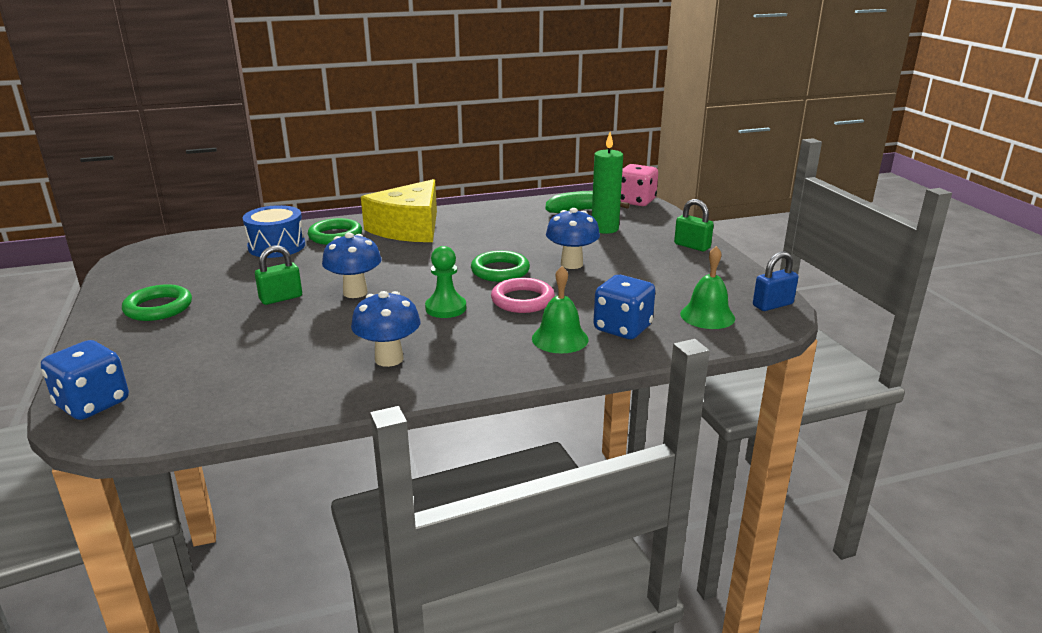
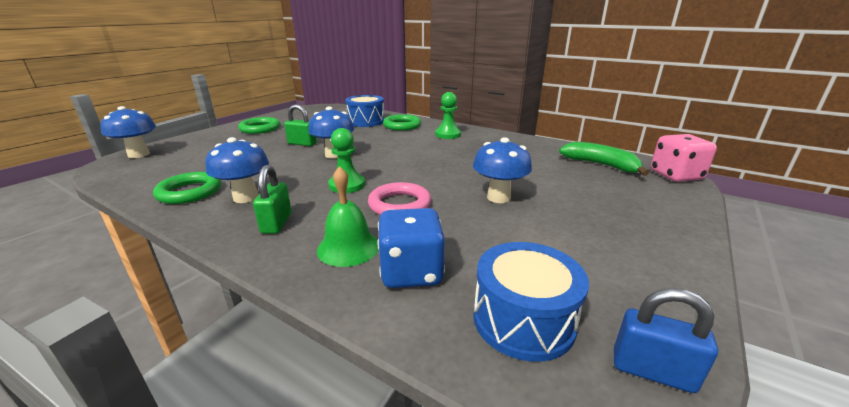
camera: 50 degrees right, 0 degrees up
blue dice [41,340,129,420] -> blue mushroom [101,106,156,158]
yellow cheese [361,179,437,242] -> green pawn [435,92,461,139]
green ring [471,251,530,282] -> green ring moved to [153,172,221,204]
green candle [592,132,623,234] -> none
green padlock [674,199,714,251] -> green padlock moved to [253,165,291,234]
green bell [680,246,735,329] -> blue drum [473,242,589,362]

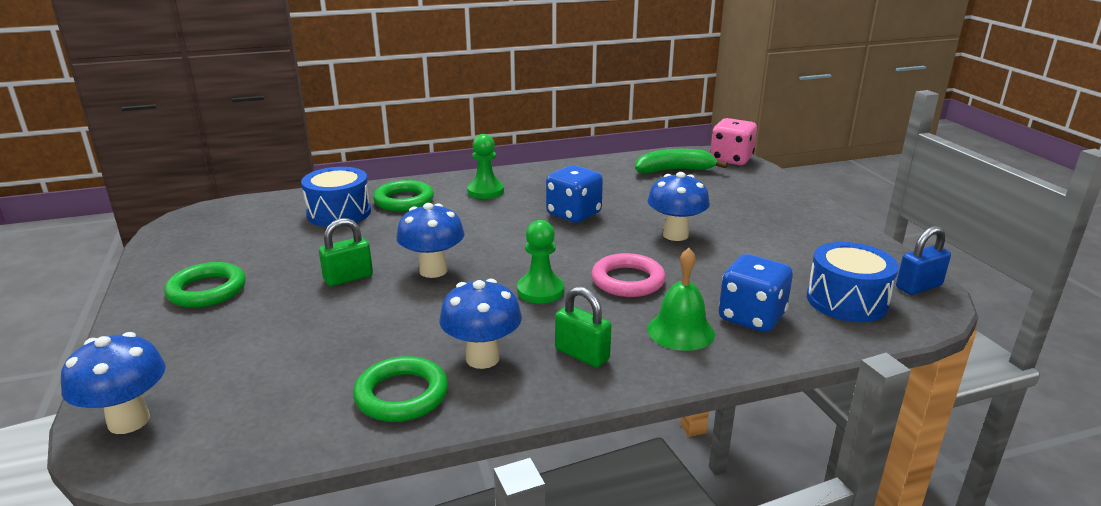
camera: 50 degrees left, 0 degrees up
none -> blue dice [546,165,603,223]

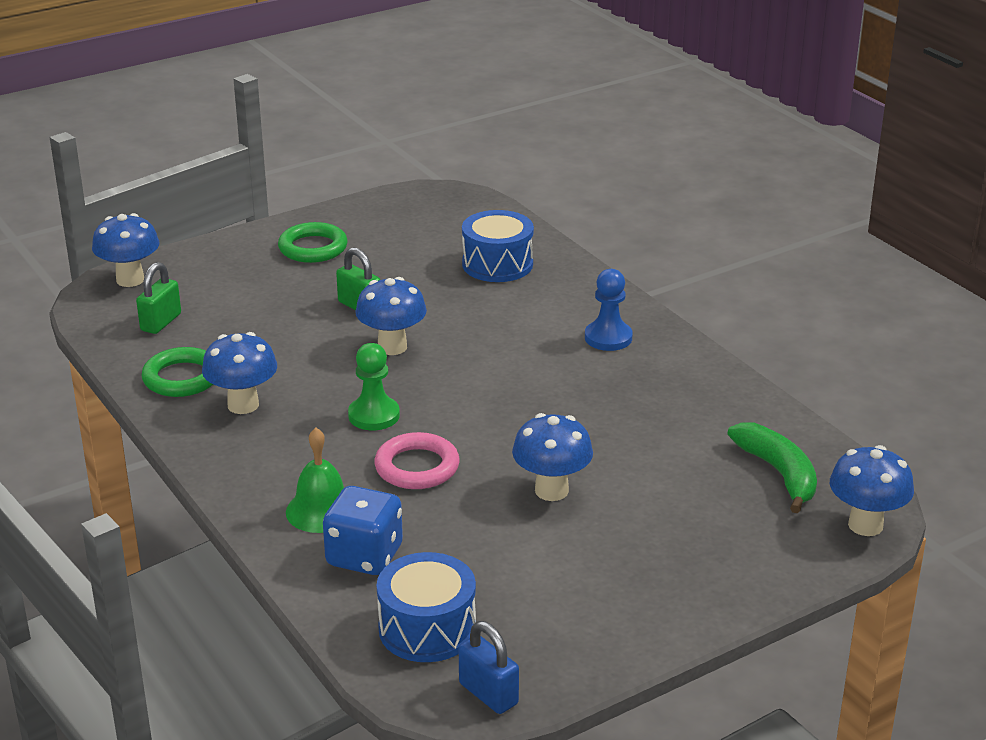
camera: 75 degrees right, 5 degrees up
green ring [373,180,434,211] -> none
green pawn [467,134,504,199] -> blue pawn [585,269,633,351]
blue dice [546,165,603,223] -> none
green padlock [555,286,611,367] -> green padlock moved to [136,262,181,334]
pink dice [710,118,757,165] -> blue mushroom [830,445,914,536]

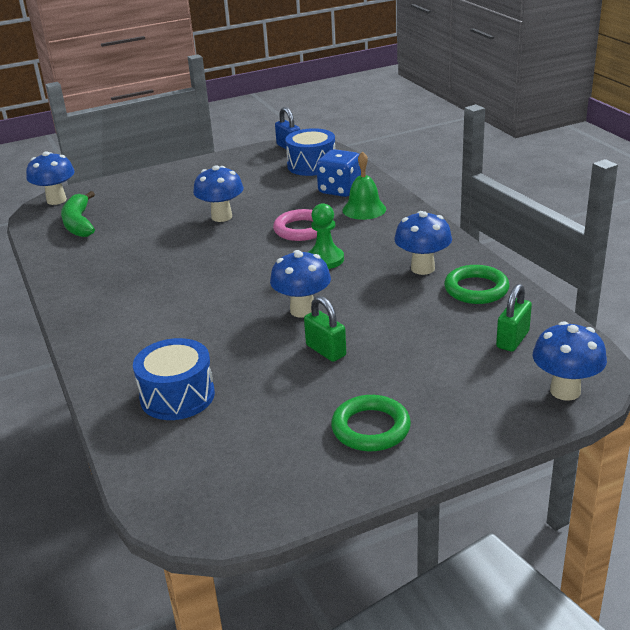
camera: 170 degrees left, 0 degrees up
blue pawn [585,269,633,351] -> none

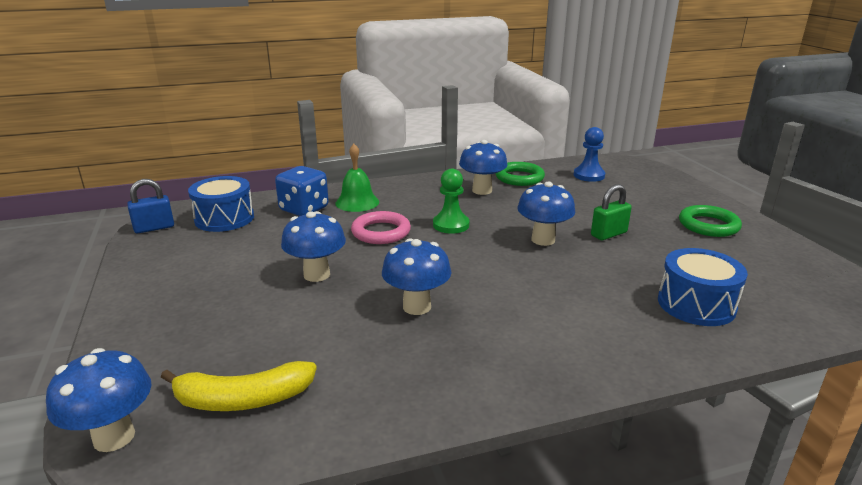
camera: 85 degrees left, 5 degrees down
green banana [61,191,95,237] -> yellow banana [161,361,317,411]
green padlock [496,284,532,352] -> blue pawn [574,127,605,182]
blue mushroom [533,321,607,401] -> blue mushroom moved to [382,238,452,315]

